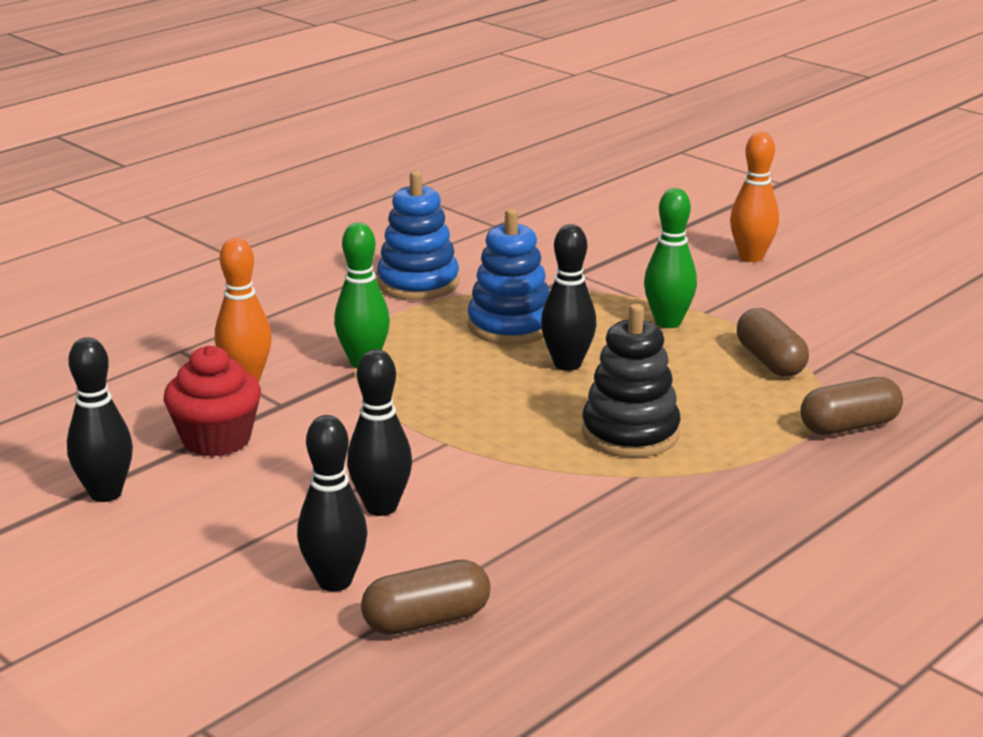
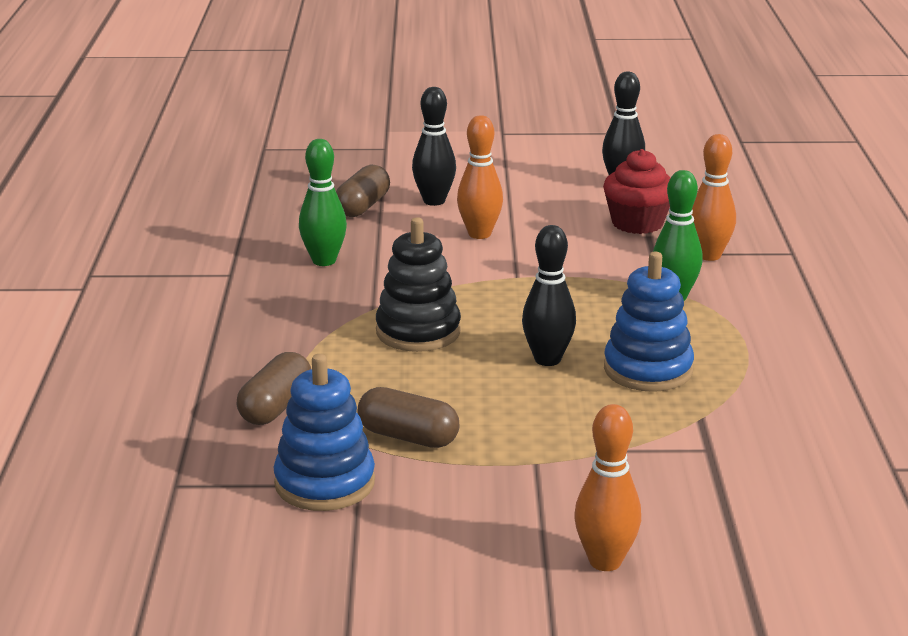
camera: 135 degrees right, 0 degrees up
black bowling pin [347,349,412,516] -> orange bowling pin [457,115,503,239]
blue stacking toy [377,171,459,300] -> blue stacking toy moved to [274,354,375,511]
green bowling pin [644,188,697,328] -> green bowling pin moved to [299,139,347,266]

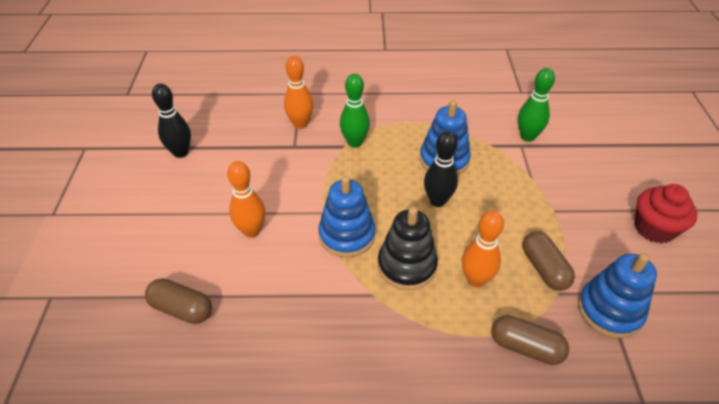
camera: 90 degrees left, 20 degrees up
green bowling pin [299,139,347,266] -> green bowling pin moved to [518,68,555,142]
brown capsule [357,387,459,448] -> brown capsule turned 45 degrees counterclockwise [522,231,575,291]
black bowling pin [412,87,456,206] -> none
orange bowling pin [574,404,641,571] -> orange bowling pin moved to [462,211,504,287]
red cupcake [603,149,671,234] -> red cupcake moved to [635,184,697,244]
none -> blue stacking toy [318,176,375,257]

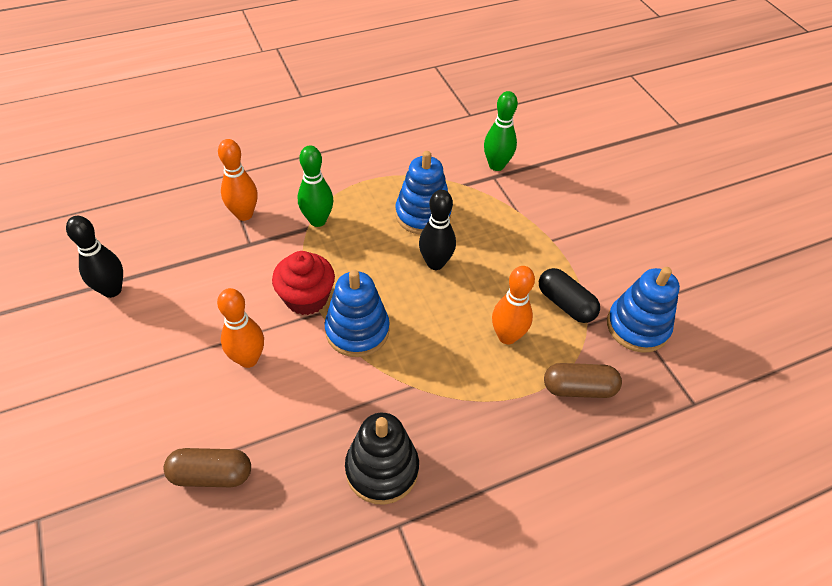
camera: 25 degrees left, 5 degrees up
black stacking toy [378,207,438,290] -> black stacking toy moved to [345,413,419,505]
brown capsule [522,231,575,291] -> black capsule [539,268,600,323]
red cupcake [635,184,697,244] -> red cupcake moved to [272,251,335,315]

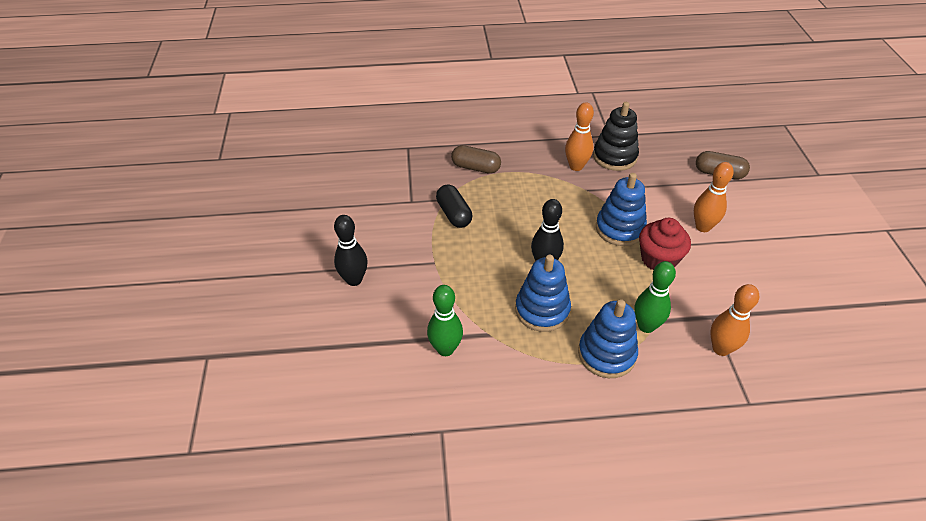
camera: 160 degrees left, 5 degrees down
black bowling pin [66,216,123,298] -> black bowling pin moved to [334,215,368,286]
orange bowling pin [492,266,535,344] -> orange bowling pin moved to [565,103,594,171]
blue stacking toy [607,267,680,353] -> blue stacking toy moved to [578,299,638,378]

